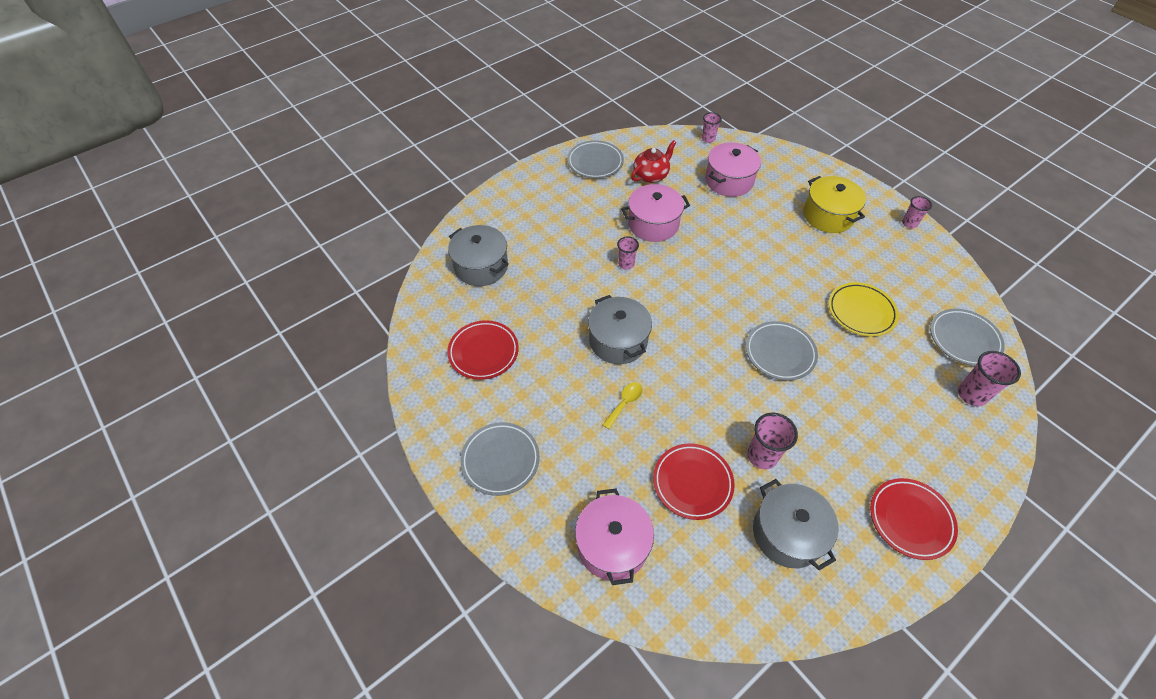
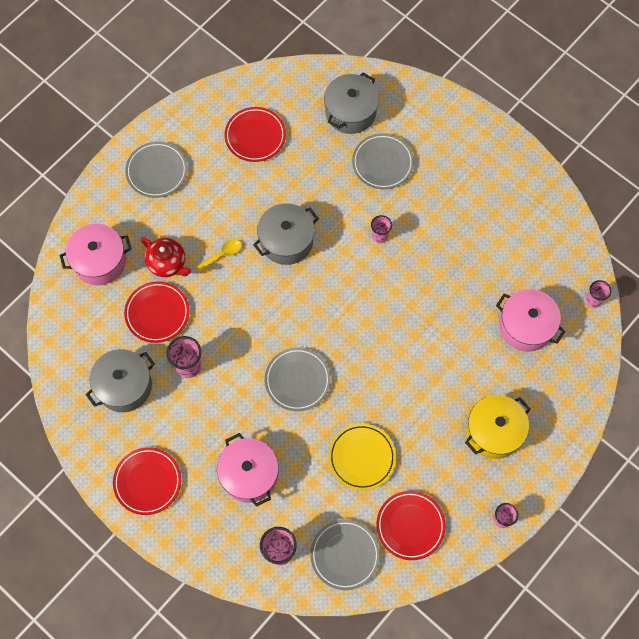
camera: 80 degrees right, 15 degrees up
grey plate [567,140,624,178] -> grey plate moved to [352,133,414,189]
yellow spoon [603,382,643,429] -> yellow spoon turned 60 degrees counterclockwise [196,239,242,272]
pink pot [621,184,690,242] -> pink pot moved to [217,433,279,507]
red teapot [631,140,677,183] -> red teapot moved to [141,237,191,277]
none -> red plate [376,491,446,560]

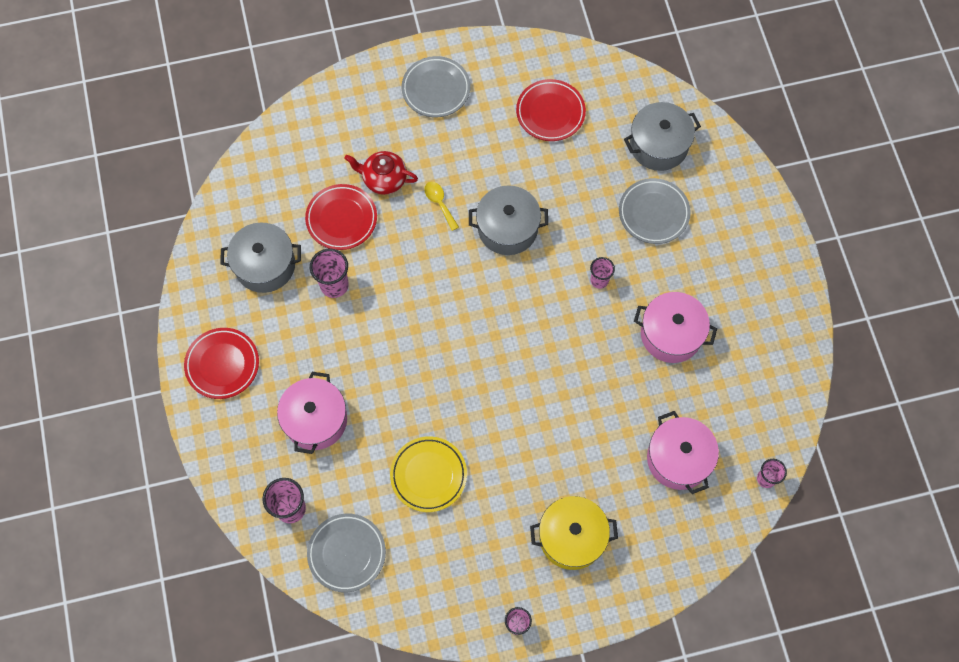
camera: 35 degrees right, 0 degrees up
pink pot [59,224,132,285] -> pink pot moved to [634,292,717,363]
red teapot [141,237,191,277] -> red teapot turned 120 degrees clockwise [345,151,418,195]
yellow spoon [196,239,242,272] -> yellow spoon turned 120 degrees counterclockwise [424,182,459,231]
grey plate [265,347,331,411] -> none
red plate [376,491,446,560] -> none

